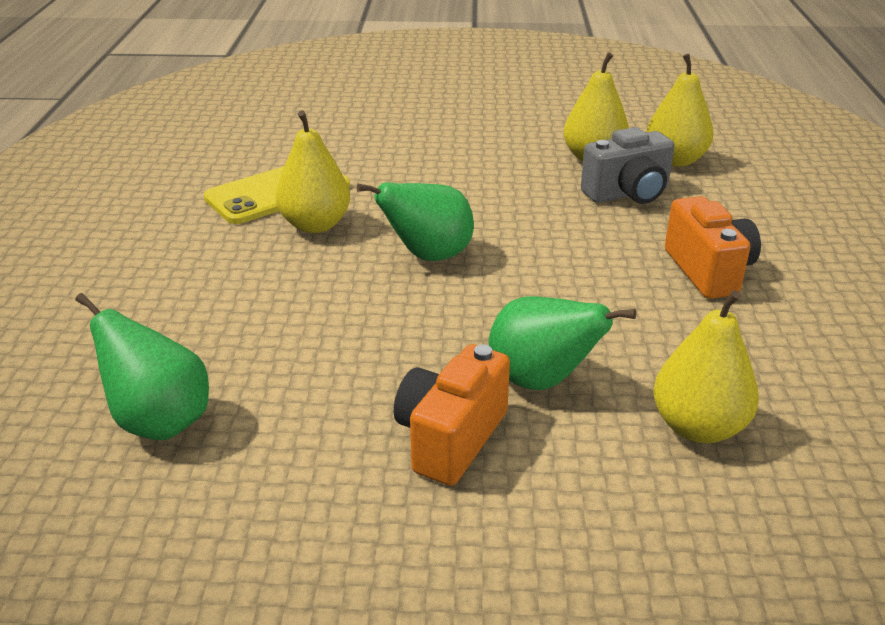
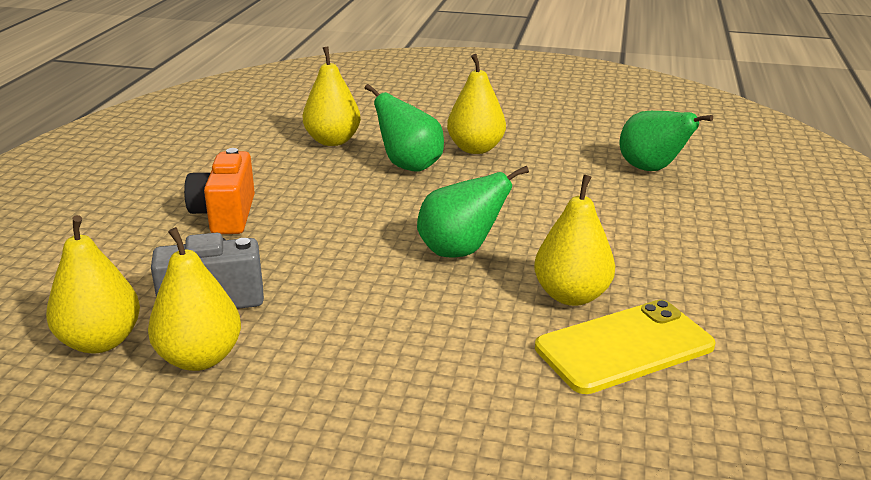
camera: 170 degrees left, 5 degrees down
orange camera [394,344,510,486] -> yellow pear [447,54,506,154]

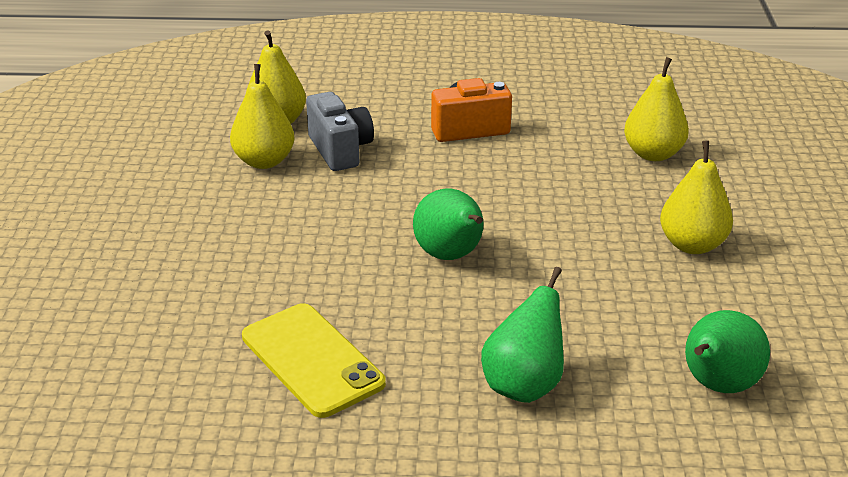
camera: 80 degrees right, 5 degrees up
green pear [365,84,444,172] -> green pear moved to [481,267,564,403]
yellow pear [534,174,615,306] -> none

